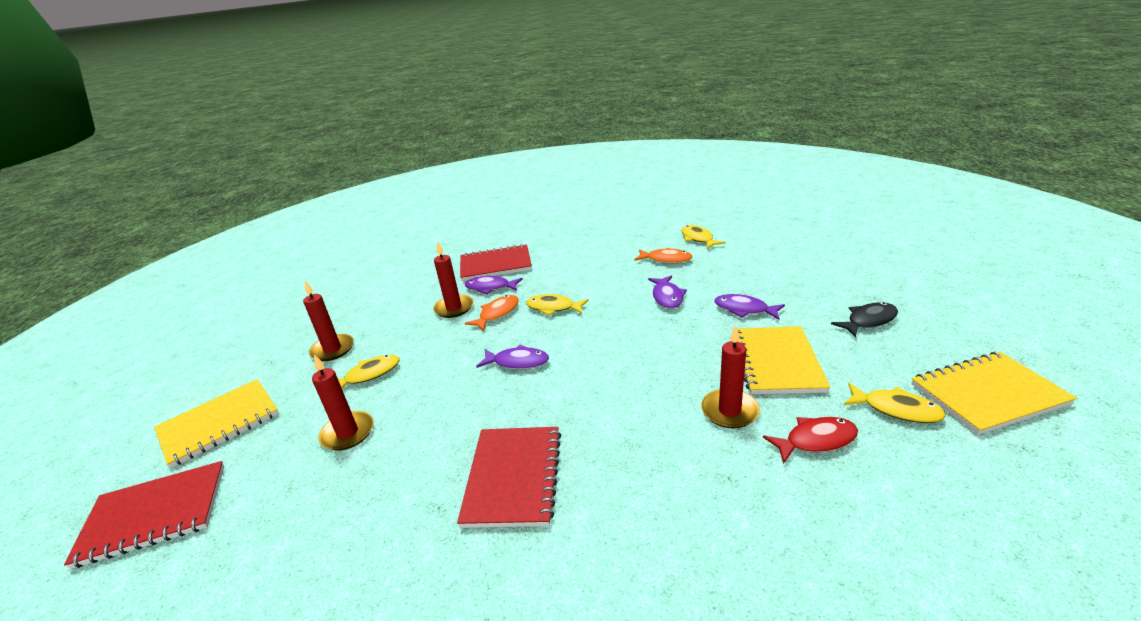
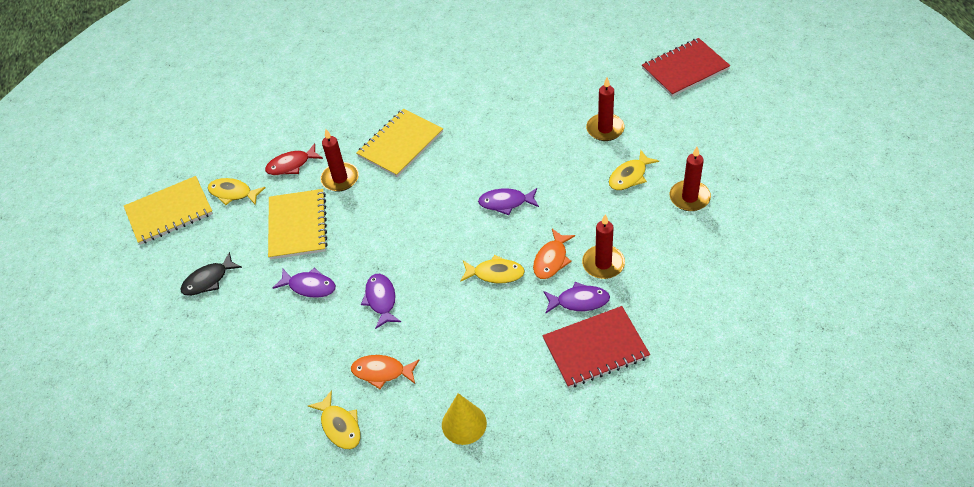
camera: 170 degrees right, 20 degrees up
yellow notebook [154,379,279,468] -> yellow notebook moved to [357,109,443,177]
red notebook [457,427,561,528] -> none
none -> yellow cone [442,393,487,445]

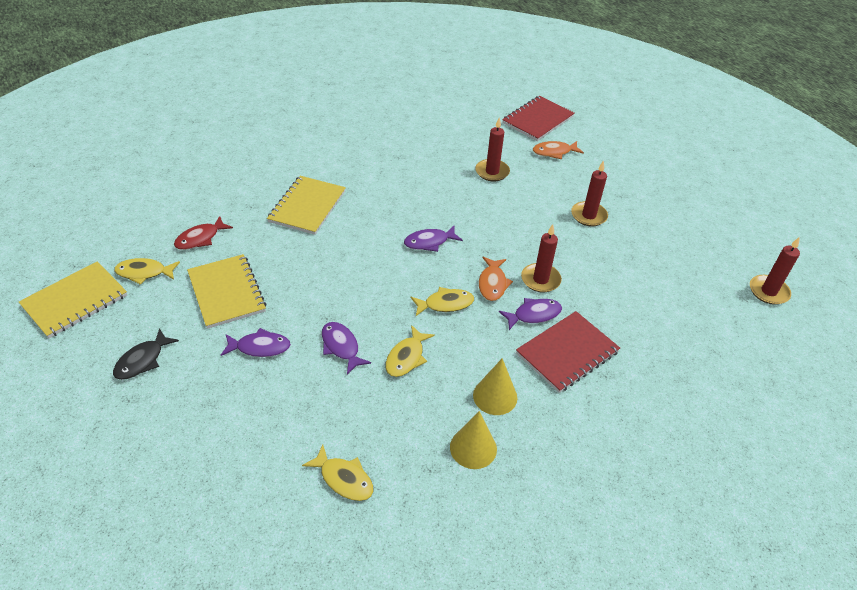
camera: 25 degrees left, 5 degrees down
red candle [320,129,359,192] -> red candle moved to [750,237,800,305]
orange fish [351,355,419,389] -> orange fish moved to [533,141,584,159]
yellow fish [609,149,659,190] -> yellow fish moved to [386,325,435,377]
none -> yellow cone [473,358,518,415]

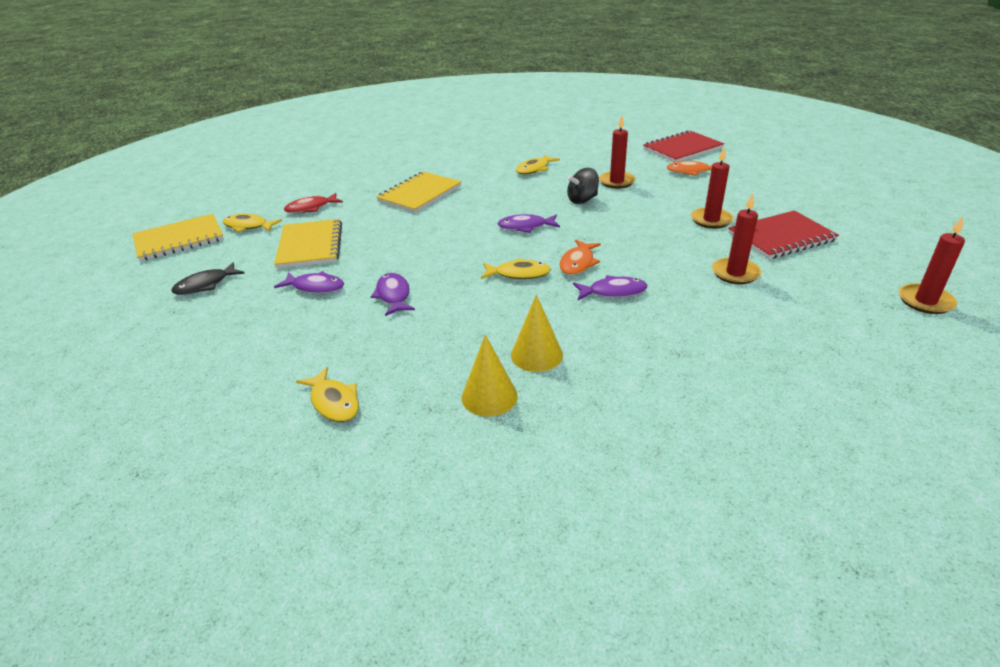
camera: 20 degrees right, 10 degrees down
yellow fish [386,325,435,377] -> yellow fish moved to [516,154,560,174]
red notebook [516,311,620,393] -> red notebook moved to [728,210,839,259]
red candle [521,224,562,293] -> red candle moved to [712,193,761,284]
none -> black spinning top [567,168,599,204]

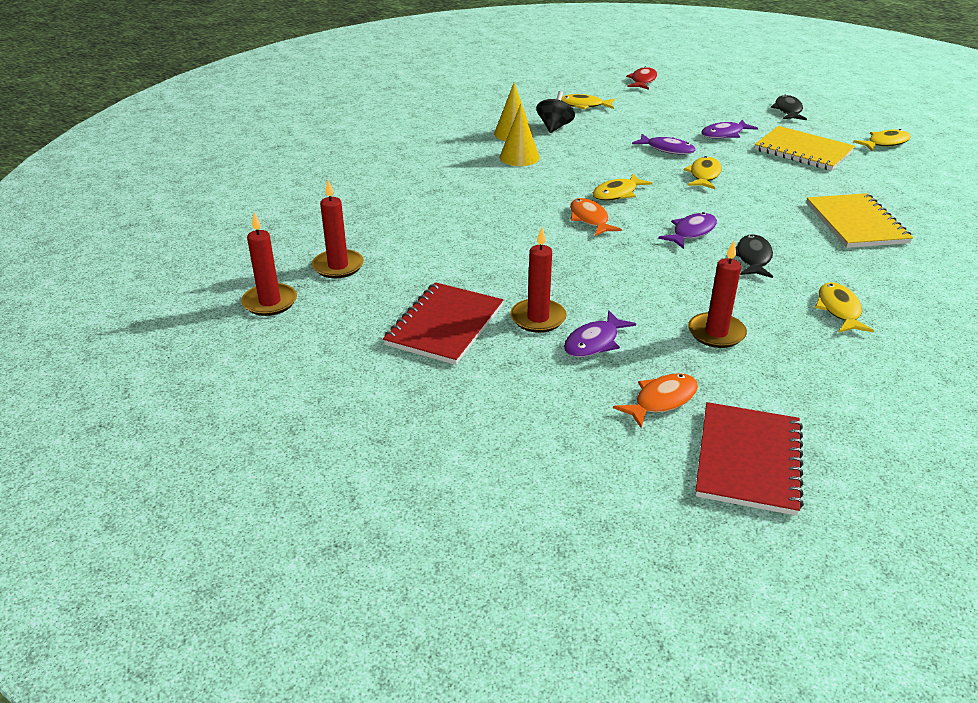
camera: 135 degrees right, 0 degrees up
yellow notebook [132,214,224,261] -> none
red fish [284,193,343,213] -> red fish moved to [626,67,657,90]
black spinning top [567,168,599,204] -> black spinning top moved to [537,91,575,133]
purple fish [573,275,647,300] -> purple fish moved to [564,310,636,357]
red candle [712,193,761,284] -> red candle moved to [312,180,364,278]
none -> yellow fish [684,156,722,189]
none -> black fish [735,235,773,278]

